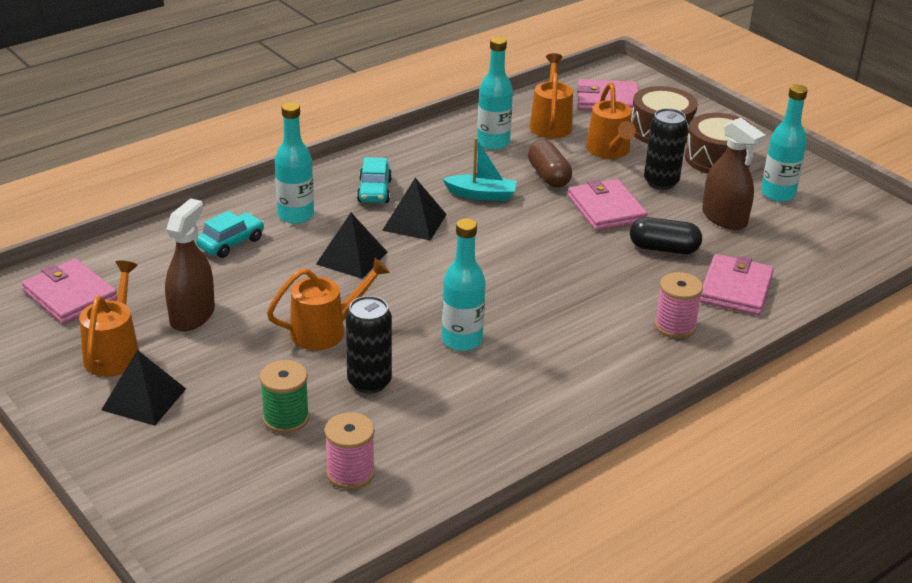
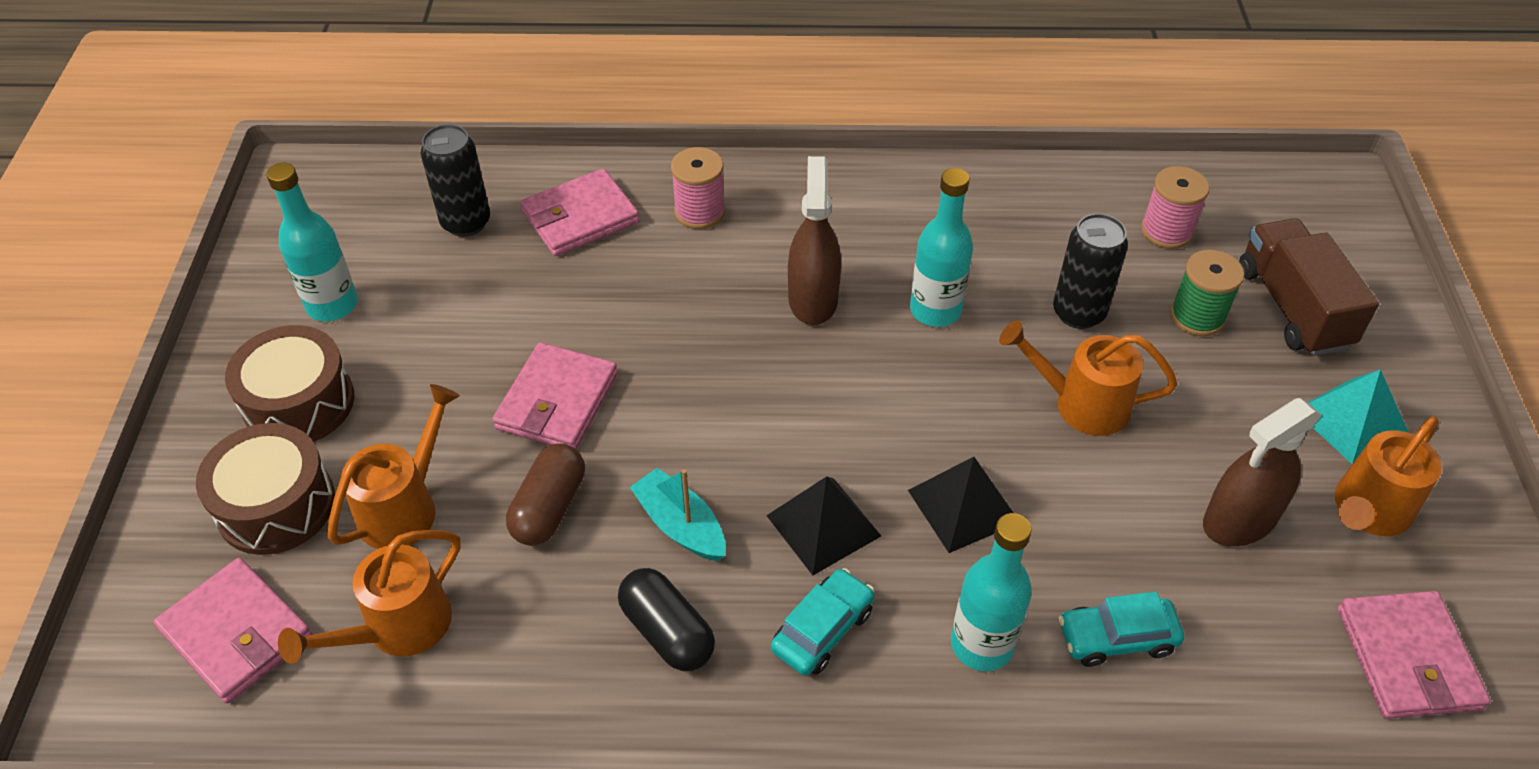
camera: 140 degrees left, 15 degrees up
black pyramid [101,350,186,426] -> turquoise pyramid [1308,369,1408,464]
turquoise bottle [477,36,513,150] -> none
black capsule [630,217,702,254] -> black capsule moved to [618,568,715,671]
black can [644,108,688,190] -> black can moved to [421,124,490,237]
brown spray bottle [702,117,766,230] -> brown spray bottle moved to [788,156,841,325]
none -> brown truck [1239,218,1379,356]

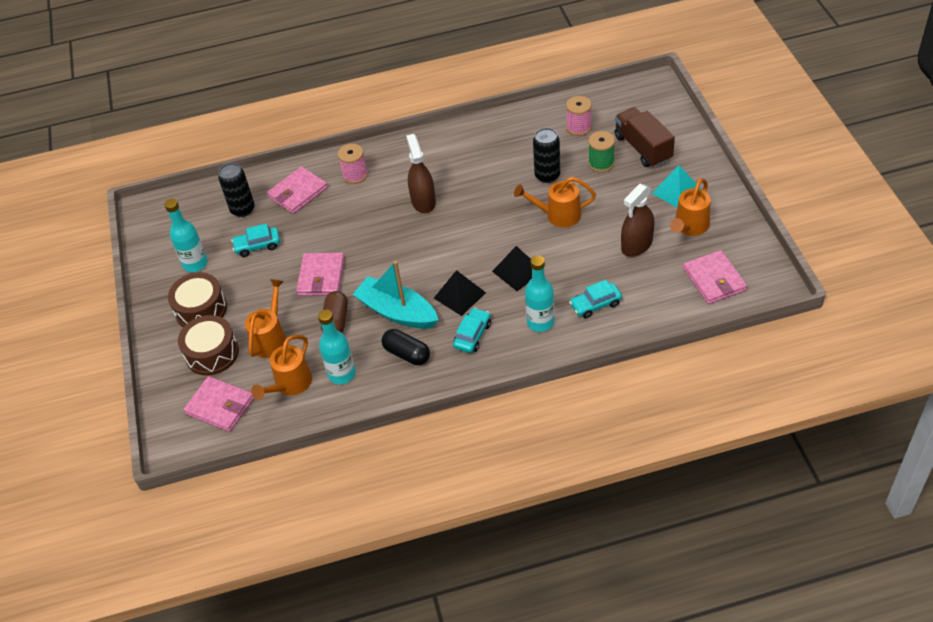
camera: 10 degrees left, 0 degrees up
turquoise boat [630,468,726,561] -> turquoise boat [352,261,438,329], size x1.65
turquoise bottle [910,168,973,327] -> turquoise bottle moved to [318,309,356,384]
none -> turquoise car [231,223,280,257]

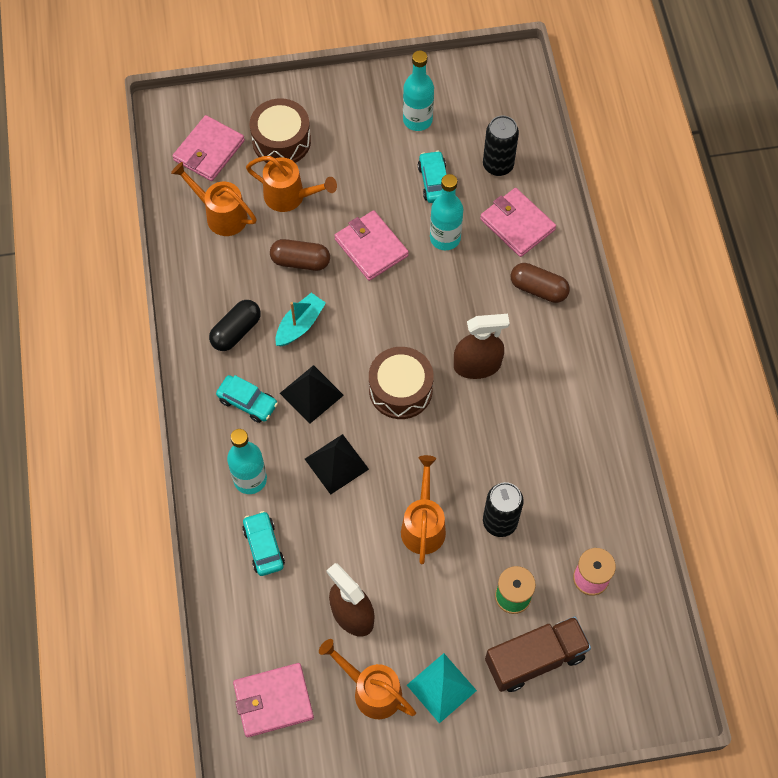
camera: 90 degrees right, 15 degrees up
brown drum [168,273,227,327] -> brown drum moved to [369,347,434,419]
pink wallet [296,253,345,296] -> pink wallet turned 45 degrees clockwise [334,210,409,281]
turquoise bottle [318,309,356,384] -> turquoise bottle moved to [430,174,463,250]
pink spool [338,144,368,184] -> brown capsule [511,263,570,303]
turquoise boat [352,261,438,329] -> turquoise boat [276,293,326,346], size x0.61

